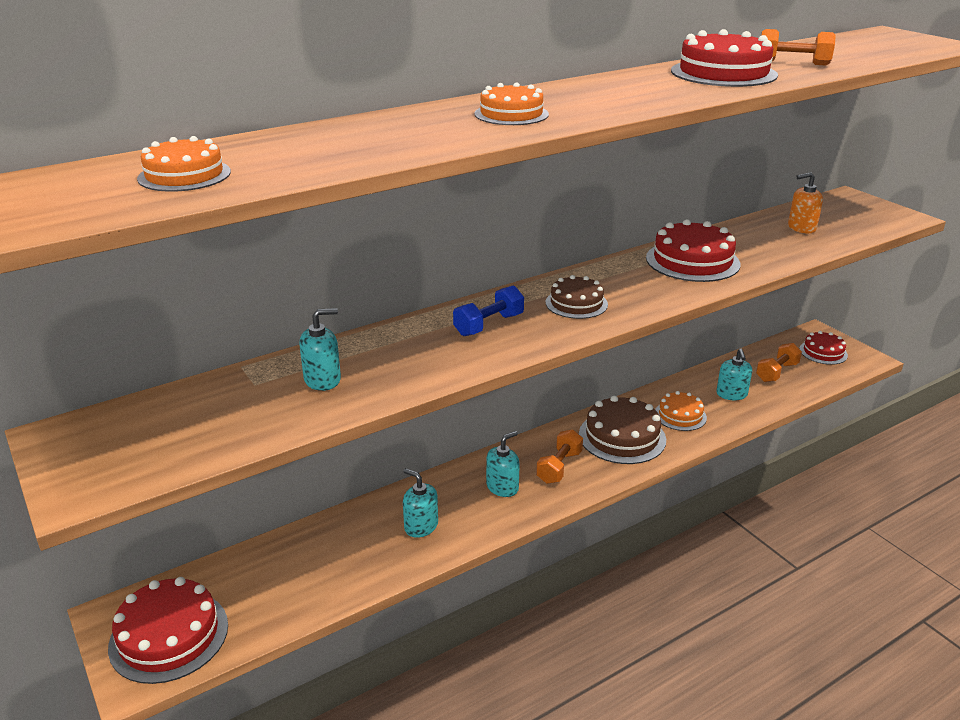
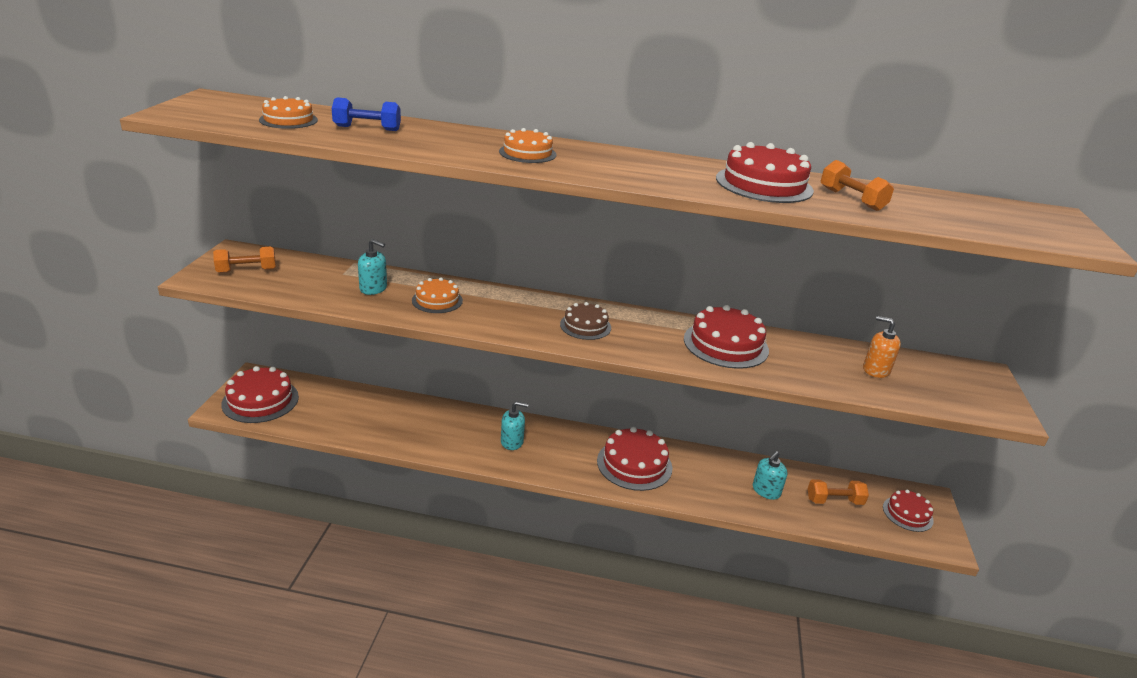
camera: 40 degrees right, 0 degrees up
turquoise soap dispenser [403,468,438,538] -> none
blue dumbbell [453,285,524,336] -> blue dumbbell moved to [332,97,401,131]
orange dumbbell [536,430,583,484] -> orange dumbbell moved to [213,247,276,273]
brown cake [579,396,666,464] -> red cake [597,427,672,491]
orange cake [655,391,707,431] -> orange cake moved to [412,278,463,313]

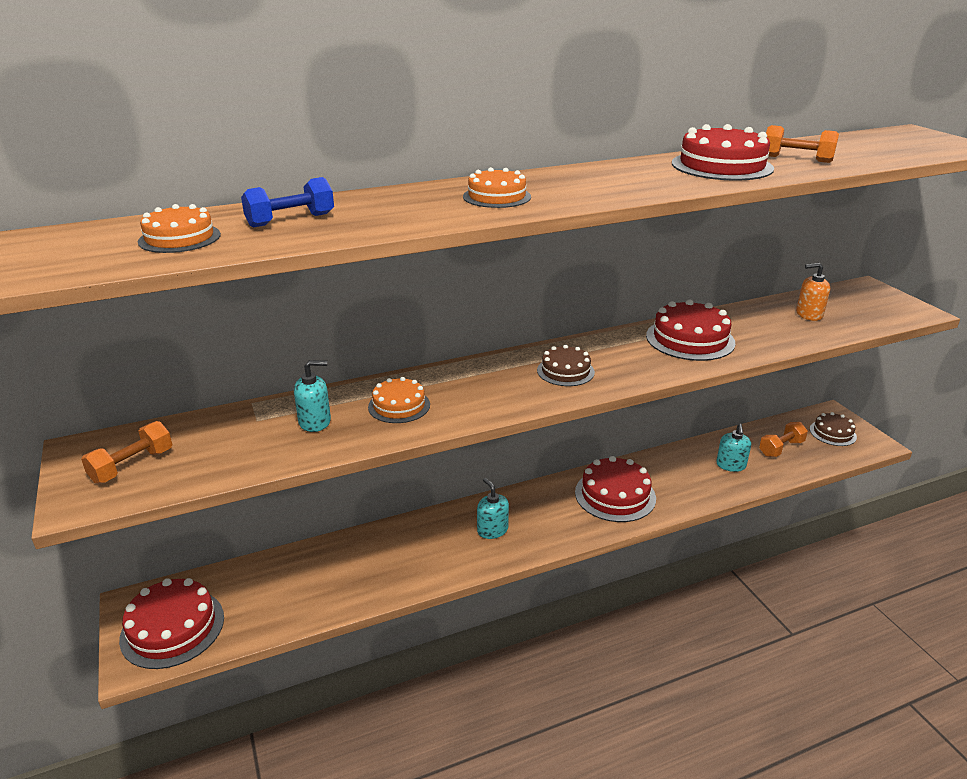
camera: 30 degrees left, 0 degrees up
turquoise soap dispenser [501,401,528,450] -> turquoise soap dispenser turned 90 degrees counterclockwise [477,478,509,539]
red cake [883,490,934,532] -> brown cake [810,412,857,446]

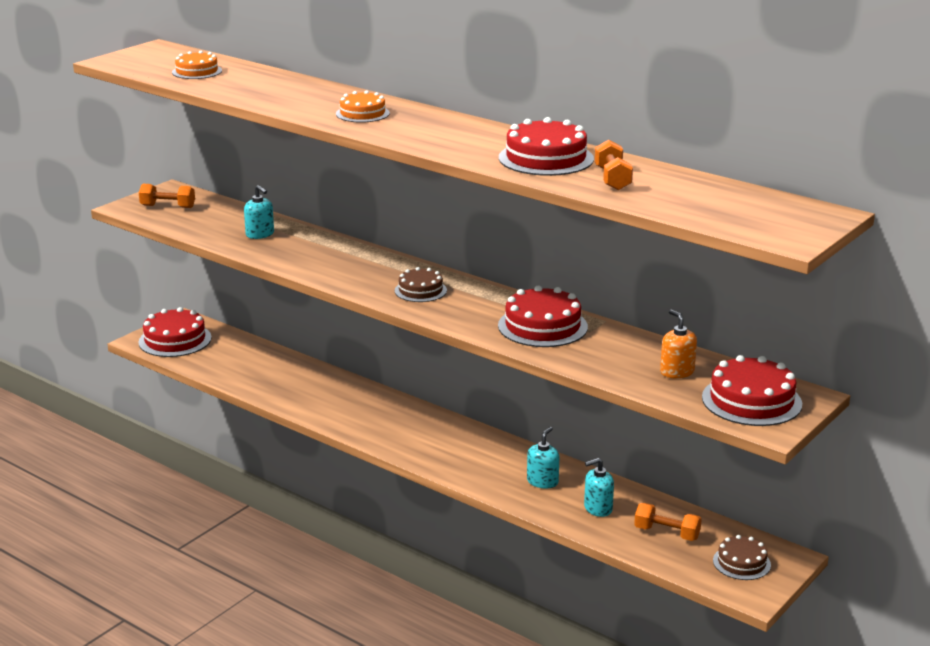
camera: 60 degrees right, 5 degrees down
blue dumbbell [241,177,334,227] -> none
orange cake [368,377,430,423] -> none
turquoise soap dispenser [477,478,509,539] -> turquoise soap dispenser moved to [527,427,559,489]
red cake [575,456,656,522] -> red cake moved to [702,355,802,426]

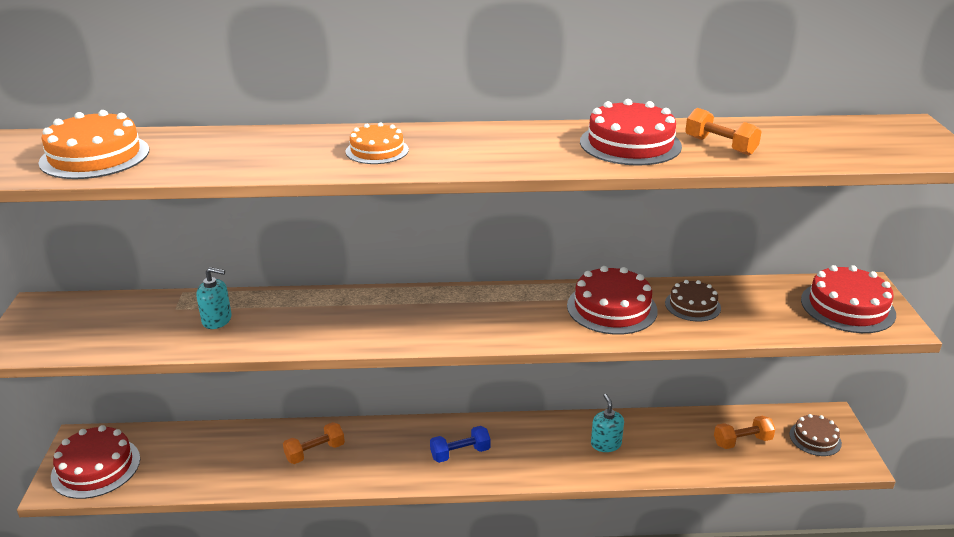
camera: 40 degrees left, 5 degrees up
orange dumbbell [139,184,195,208] -> orange dumbbell moved to [283,422,345,464]
orange cake [172,51,222,79] -> orange cake [39,110,149,179], size x1.63
brown cake [395,267,447,302] -> brown cake moved to [665,280,721,321]
turquoise soap dispenser [584,458,614,517] -> none
orange soap dispenser [660,310,697,378] -> none
none -> blue dumbbell [430,426,490,463]

